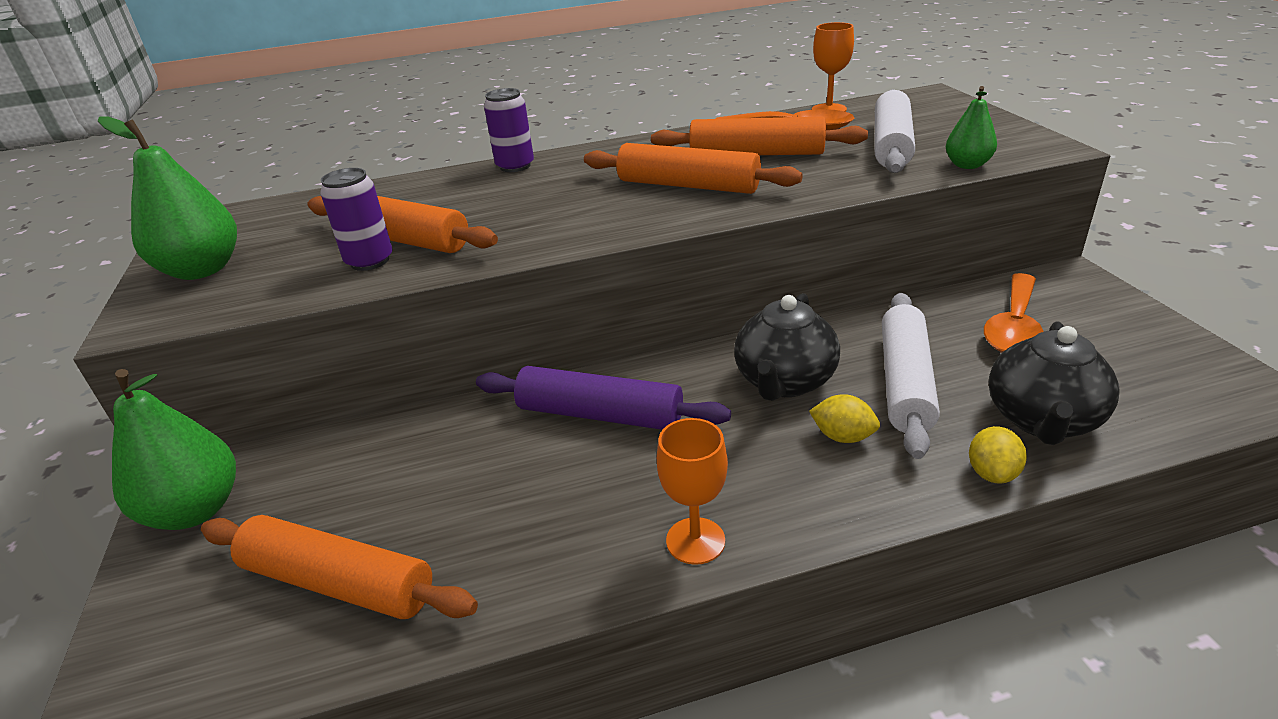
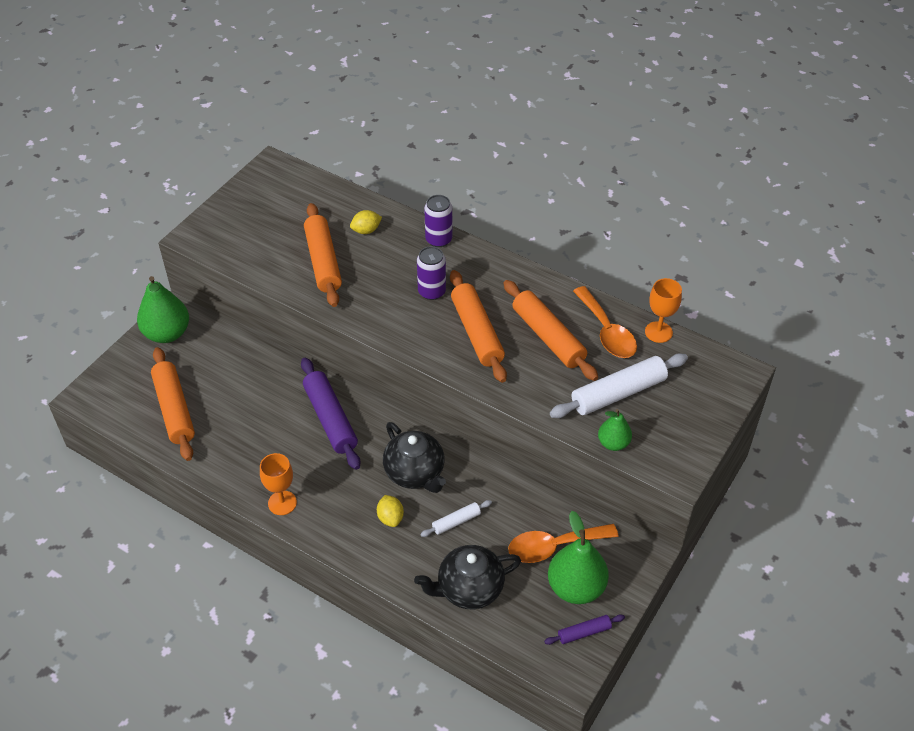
camera: 45 degrees right, 15 degrees up
green pear [98,116,237,280] -> green pear moved to [548,511,609,604]
purple can [320,168,393,271] -> purple can moved to [417,246,446,300]
black teapot [734,293,840,401] -> black teapot turned 105 degrees counterclockwise [383,422,446,493]
white rolling pin [882,293,940,459] -> white rolling pin [421,500,492,537], size x0.50
yellow lemon [969,426,1027,484] -> yellow lemon moved to [350,210,382,234]
none -> purple rolling pin [544,614,625,645]

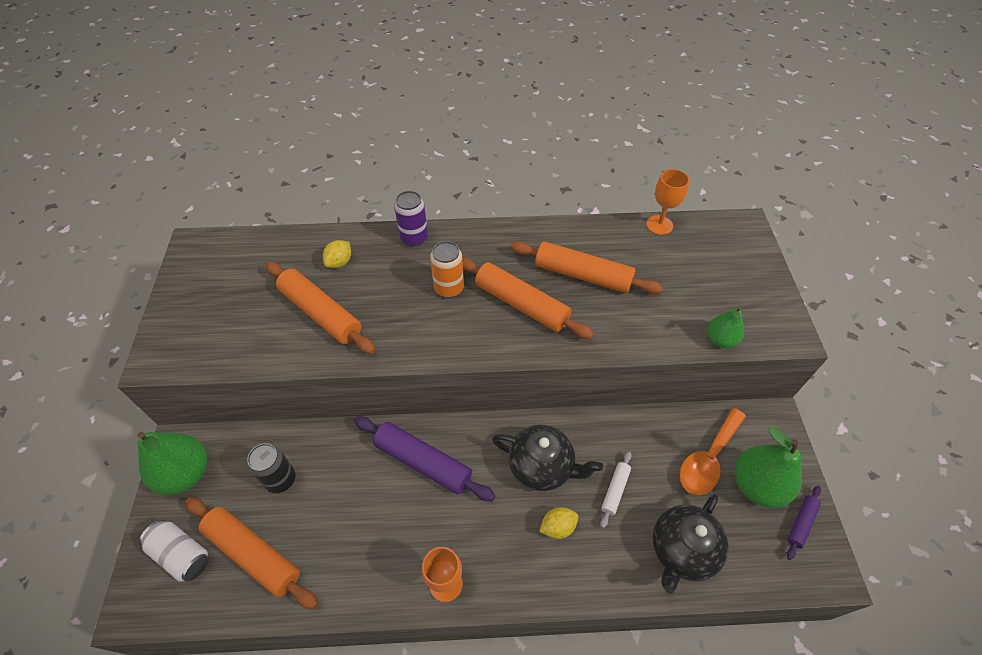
camera: 35 degrees left, 5 degrees up
yellow lemon [377,495,404,527] -> yellow lemon turned 60 degrees counterclockwise [539,507,579,539]
purple can [417,246,446,300] -> orange can [430,241,464,298]
white rolling pin [550,353,688,418] -> none
orange spoon [573,286,637,358] -> none
none -> white can [139,520,209,582]
none -> black can [247,443,295,493]

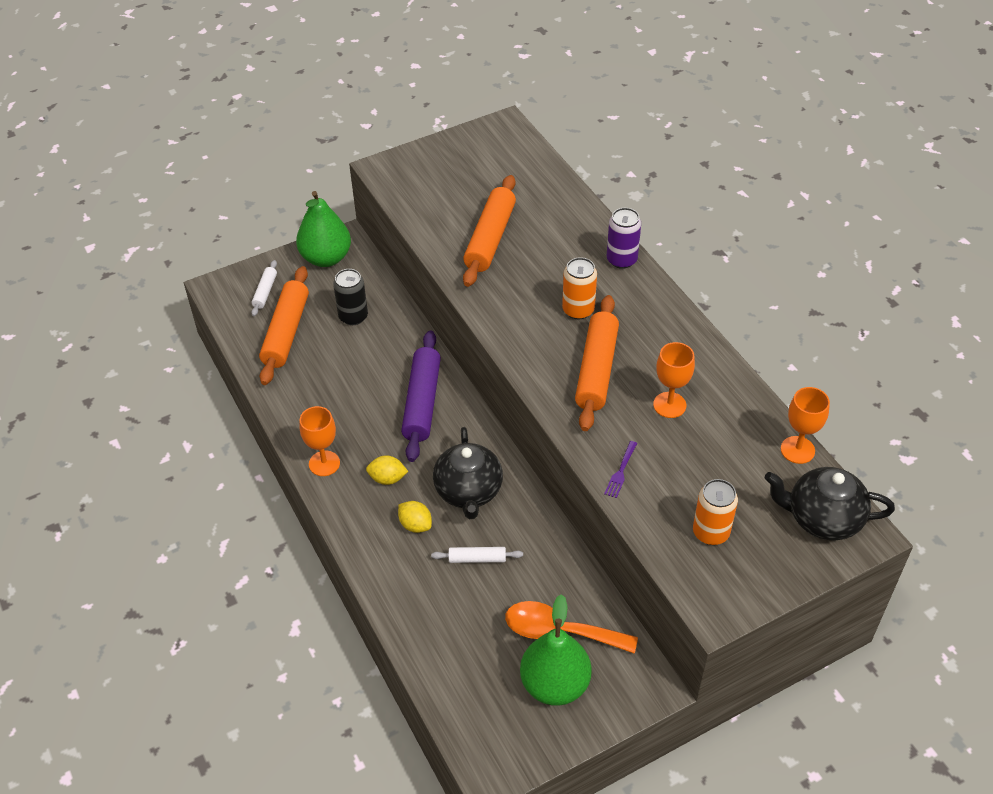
camera: 65 degrees right, 5 degrees down
white can [139,520,209,582] -> white rolling pin [251,260,277,316]
yellow lemon [323,240,351,268] -> yellow lemon moved to [366,455,408,485]
orange rolling pin [510,241,663,294] -> orange goblet [653,342,695,418]
black teapot [653,494,729,594] -> black teapot moved to [765,467,895,541]
green pear [708,307,744,348] -> none
purple rolling pin [787,486,821,560] -> none
none -> purple fork [604,441,637,498]
none -> orange can [693,479,738,545]

